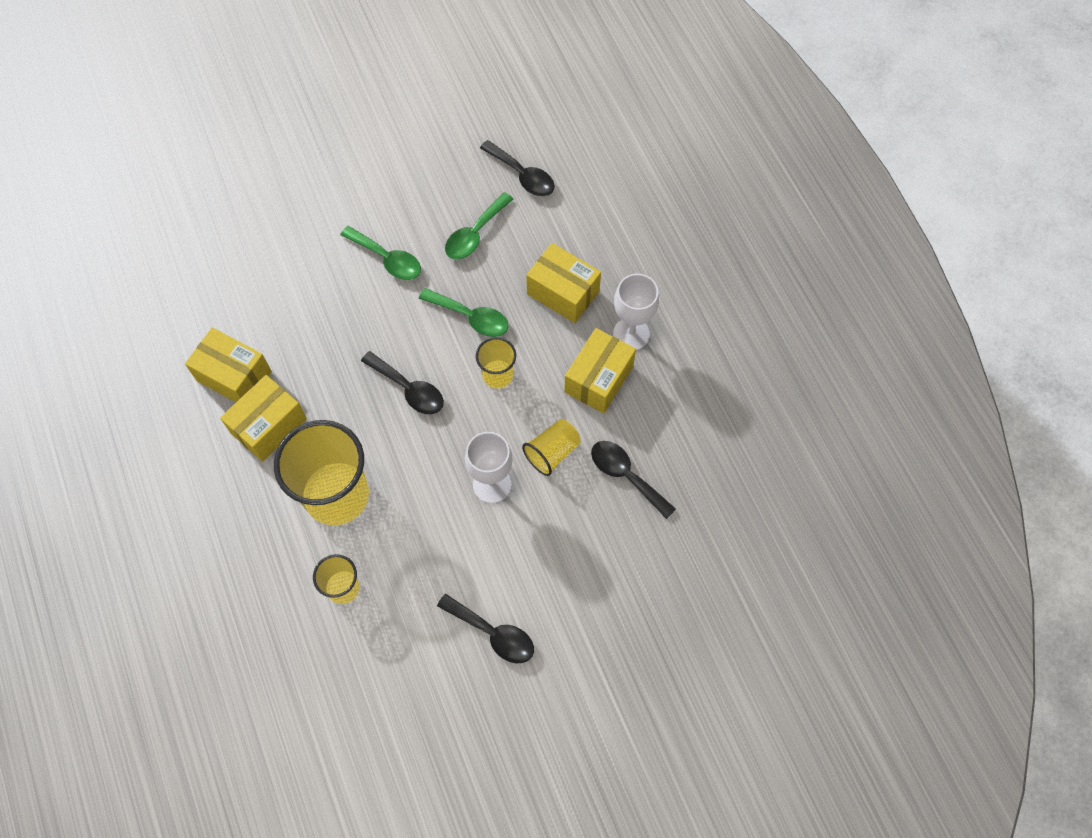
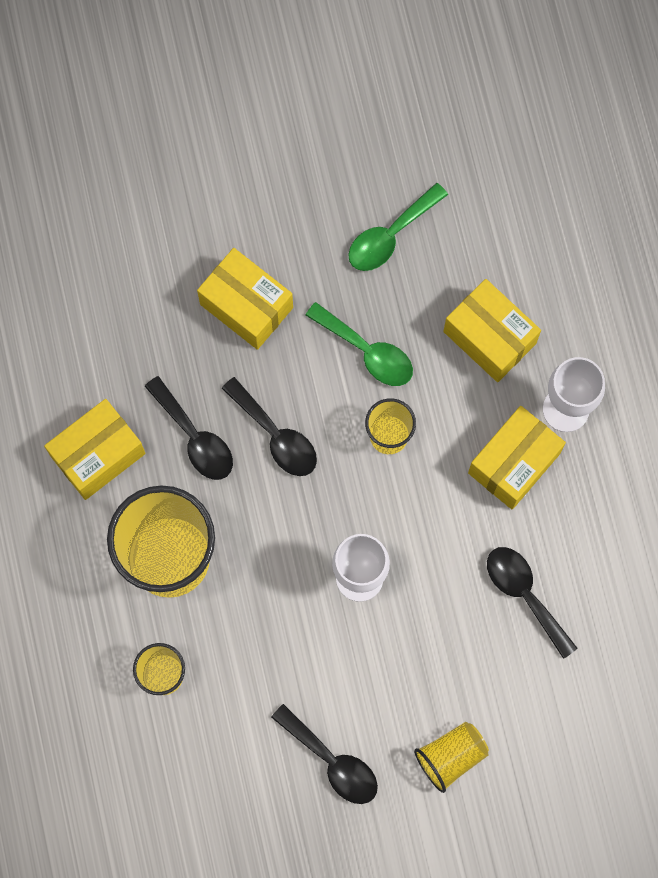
camera: 10 degrees right, 10 degrees up
yellow box [185,328,272,402] -> yellow box moved to [197,248,293,350]
green spoon [340,226,421,280] -> none
black spoon [480,140,555,196] -> black spoon moved to [144,376,233,480]
yellow cup [522,419,581,476] -> yellow cup moved to [414,722,489,793]

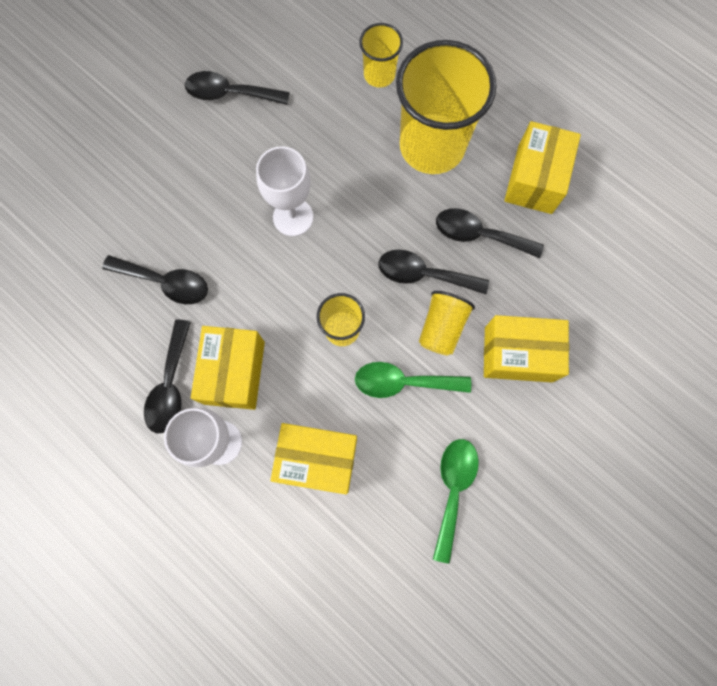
camera: 145 degrees right, 0 degrees up
yellow cup [414,722,489,793] -> yellow cup moved to [419,291,475,356]
none -> black spoon [144,319,191,434]

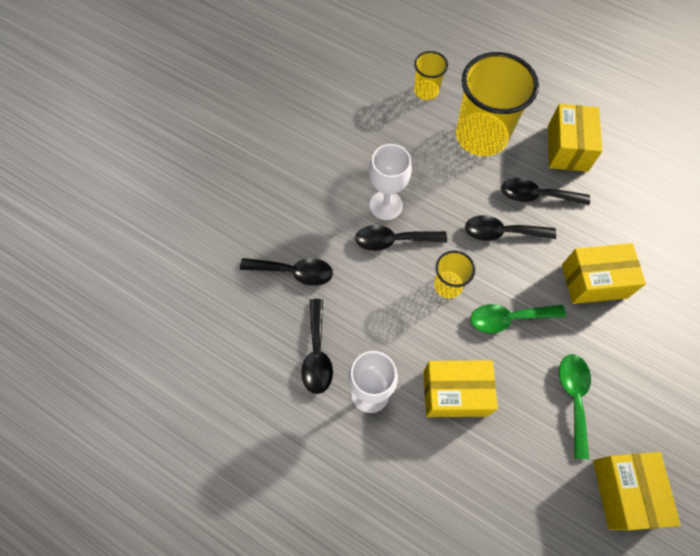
camera: 10 degrees left, 10 degrees down
black spoon [185,71,290,105] -> black spoon moved to [355,225,447,251]
yellow box [191,326,265,410] -> yellow box moved to [593,452,681,530]
yellow cup [419,291,475,356] -> none

